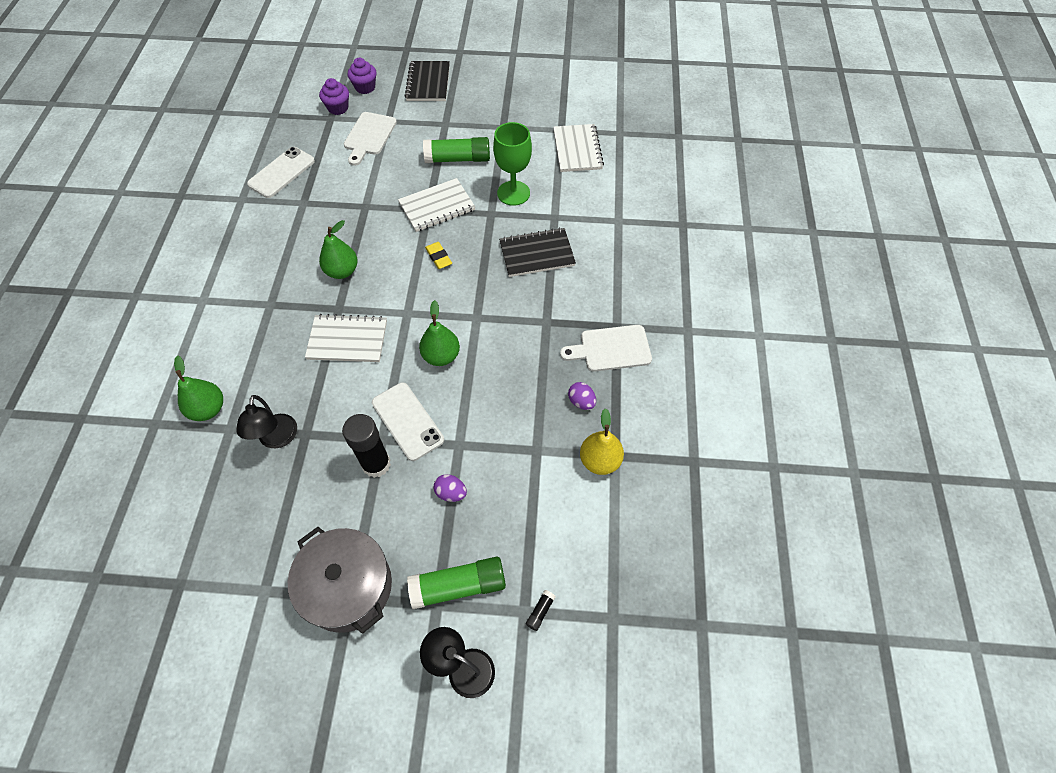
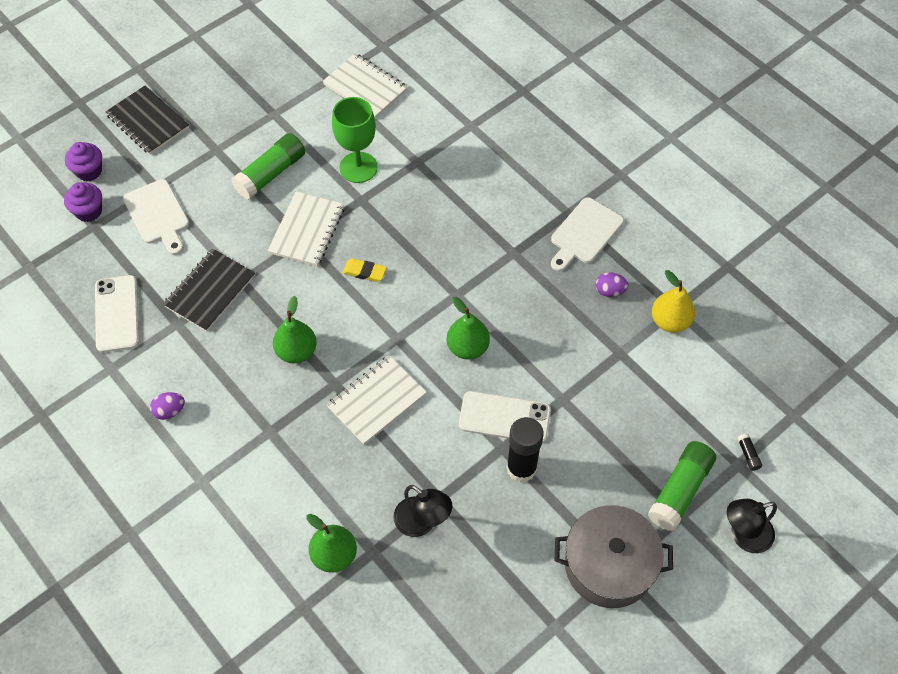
camera: 45 degrees left, 0 degrees up
purple egg [433,474,467,502] -> purple egg moved to [150,392,185,420]
black notebook [499,228,576,277] -> black notebook moved to [163,249,255,332]

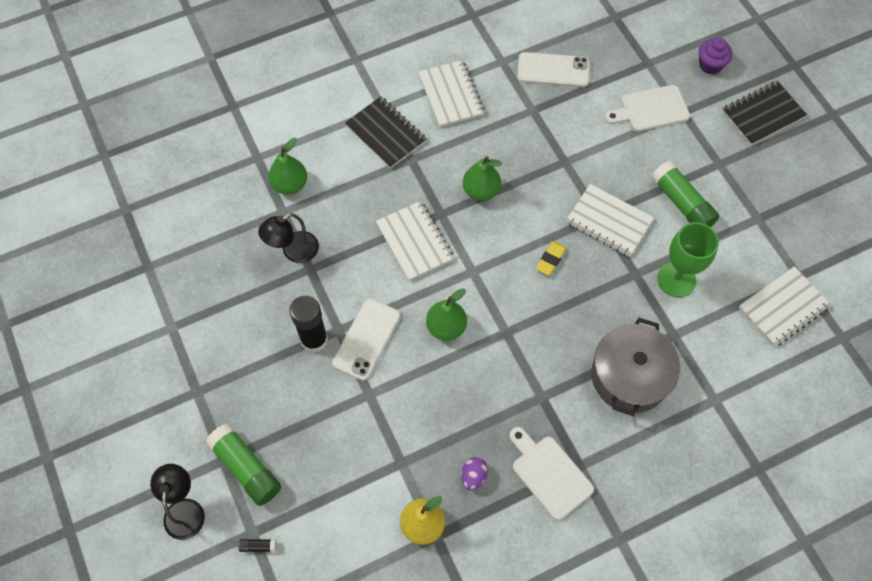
camera: 105 degrees right, 5 degrees up
purple cupcake [64,182,102,222] -> none
purple egg [150,392,185,420] -> white notebook [418,60,485,127]
black notebook [163,249,255,332] -> black notebook moved to [345,96,426,169]
grey pot [555,505,673,608] -> grey pot moved to [591,318,680,416]

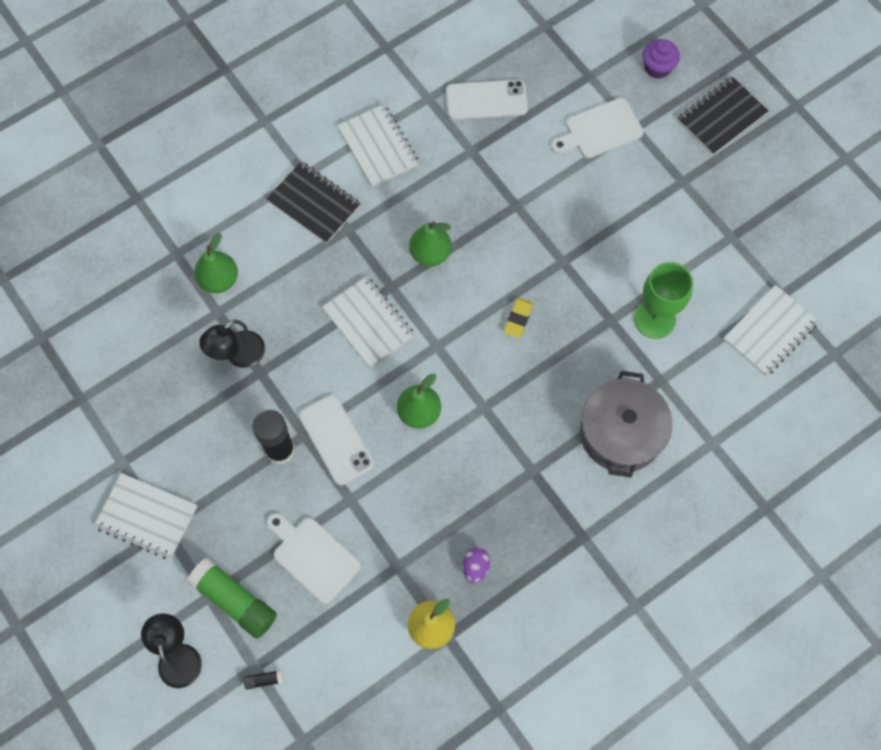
camera: 10 degrees left, 5 degrees up
white phone [332,299,401,381] -> white phone turned 45 degrees counterclockwise [299,395,374,485]
white cutting board [509,427,594,520] -> white cutting board moved to [267,513,361,604]
white notebook [566,184,654,257] -> white notebook moved to [94,473,197,559]
green glue stick [651,161,720,227] -> none

